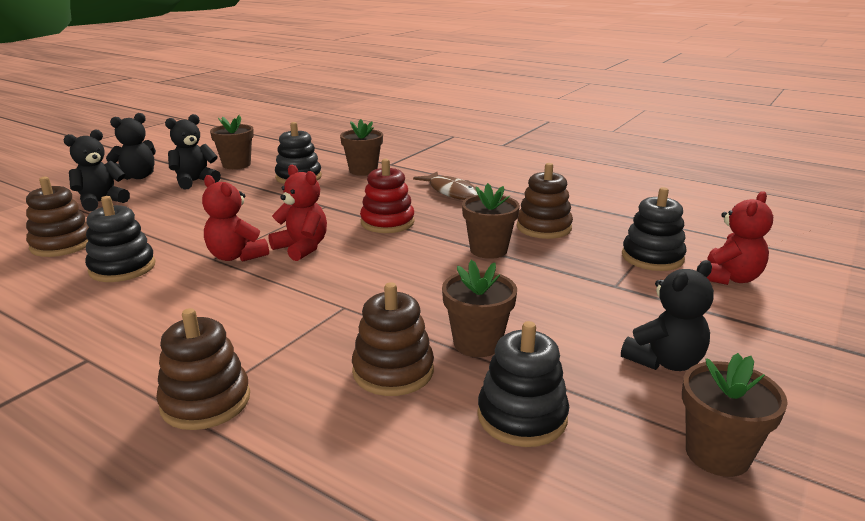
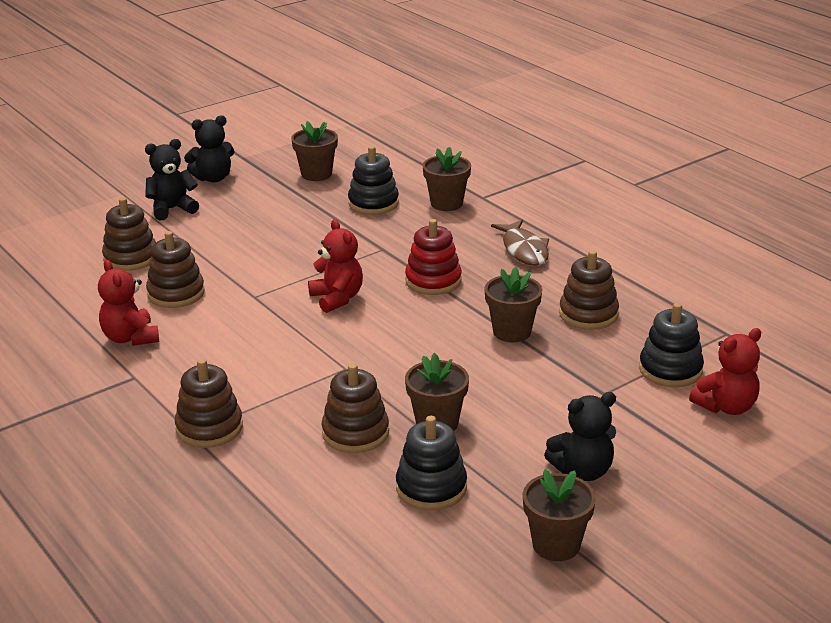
camera: 20 degrees right, 5 degrees up
black stacking toy [85,196,155,282] -> brown stacking toy [146,231,205,308]
black teddy bear [165,114,221,190] -> none
red teddy bear [202,175,269,262] -> red teddy bear moved to [98,260,159,346]

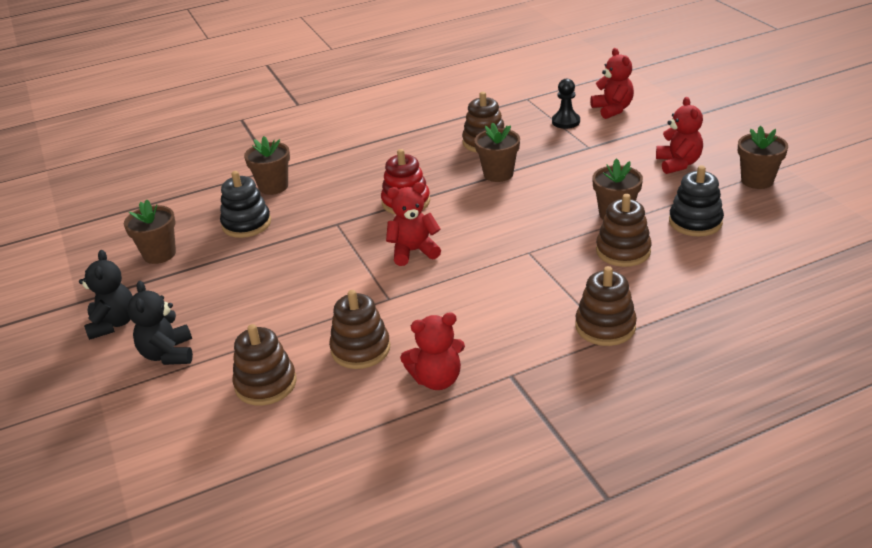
camera: 75 degrees left, 5 degrees up
brown fish [491,220,549,266] -> none
black teddy bear [544,392,616,481] -> red teddy bear [656,97,703,174]
black stacking toy [639,303,704,387] -> black pawn [552,78,580,129]

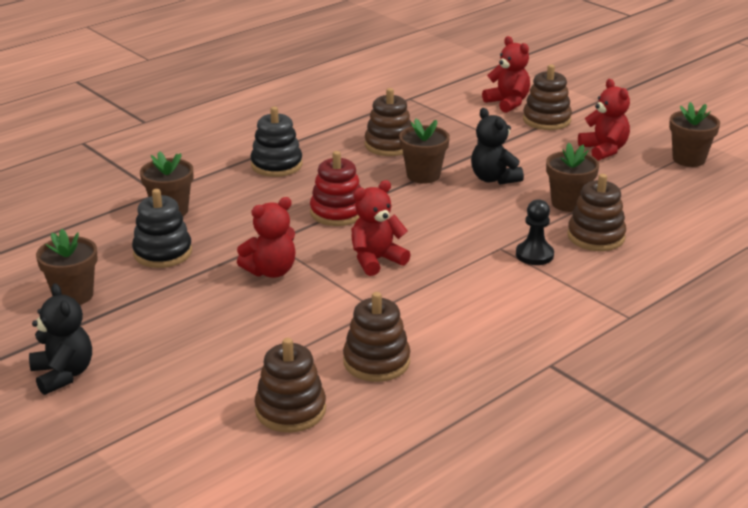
camera: 20 degrees left, 5 degrees down
black teddy bear [127,281,193,365] -> black teddy bear moved to [471,108,524,185]
red teddy bear [400,312,465,390] -> red teddy bear moved to [237,197,295,278]
black pawn [552,78,580,129] -> black pawn moved to [516,199,554,265]
brown stacking toy [576,266,637,346] -> brown stacking toy moved to [523,65,572,130]
black stacking toy [669,165,724,236] -> black stacking toy moved to [251,107,303,177]

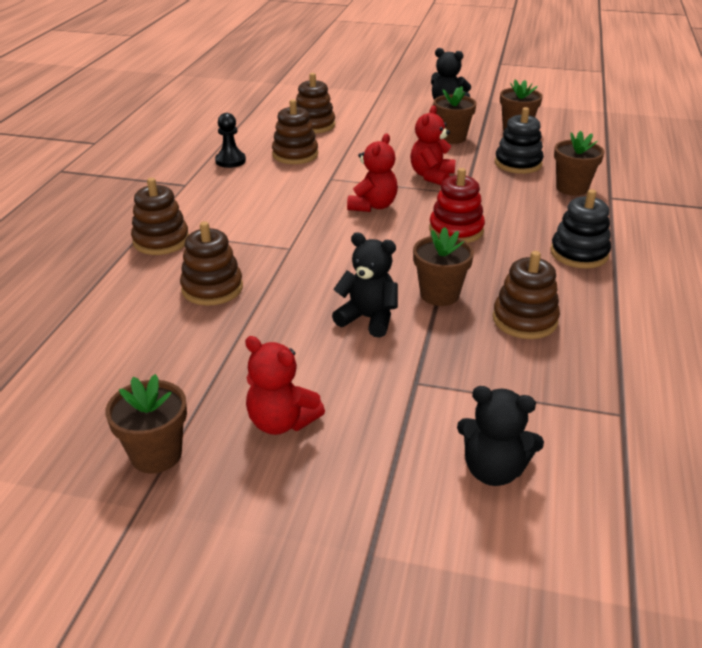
camera: 145 degrees right, 5 degrees up
red teddy bear [482,36,530,113] -> black teddy bear [457,386,544,486]
black pawn [516,199,554,265] -> black pawn moved to [215,113,246,168]
brown stacking toy [523,65,572,130] -> brown stacking toy moved to [131,178,189,255]
brown flower pot [546,143,599,212] -> brown flower pot moved to [433,86,477,144]

